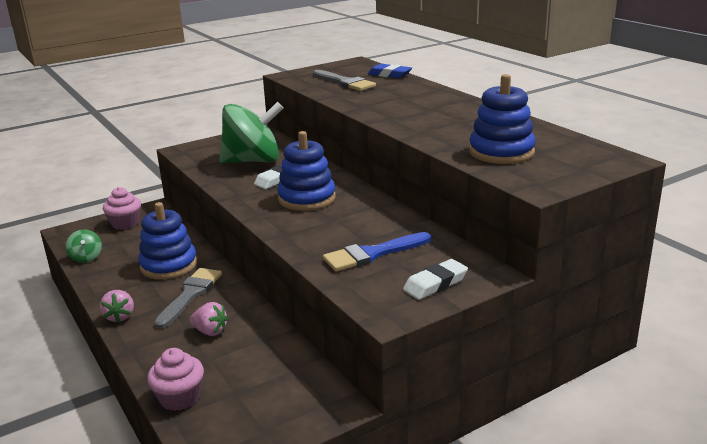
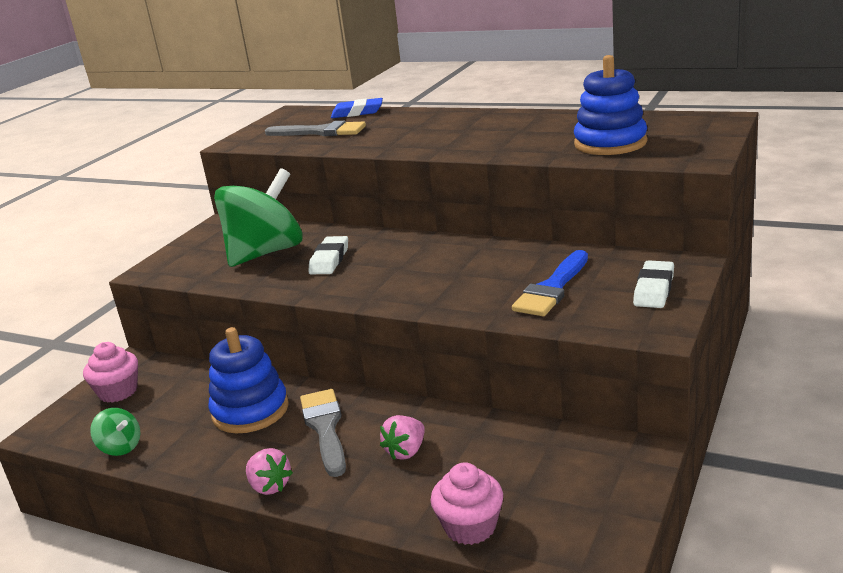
camera: 30 degrees left, 0 degrees up
pink strawberry [190,302,228,336] -> pink strawberry turned 135 degrees clockwise [380,415,425,460]
blue stacking toy [277,131,336,211] -> none

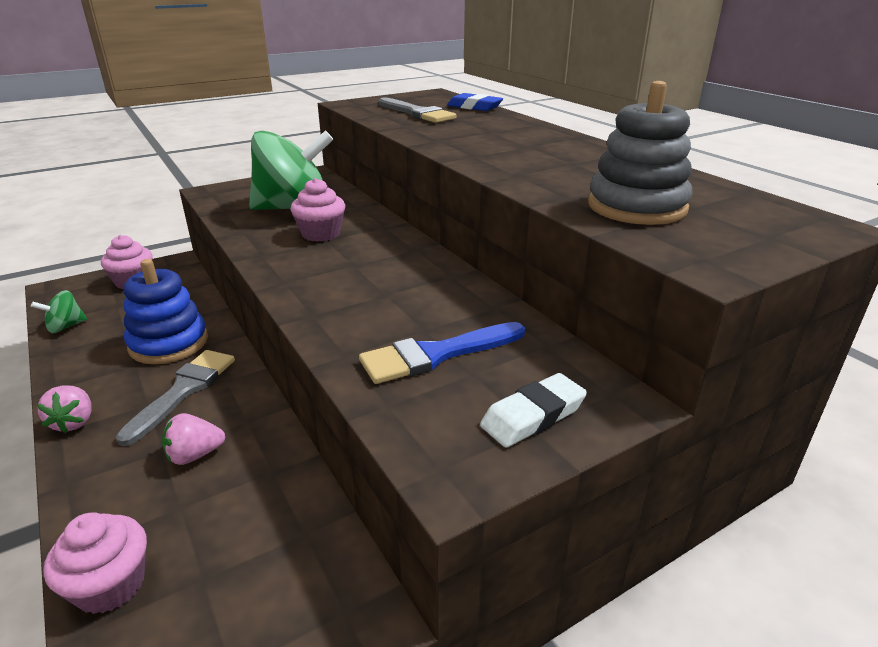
camera: 30 degrees right, 5 degrees up
green spinning top [90,408,141,456] -> green spinning top turned 75 degrees clockwise [31,290,87,333]
white eraser [308,236,348,274] -> pink cupcake [290,178,345,242]
blue stacking toy [574,55,647,155] -> grey stacking toy [588,81,693,225]

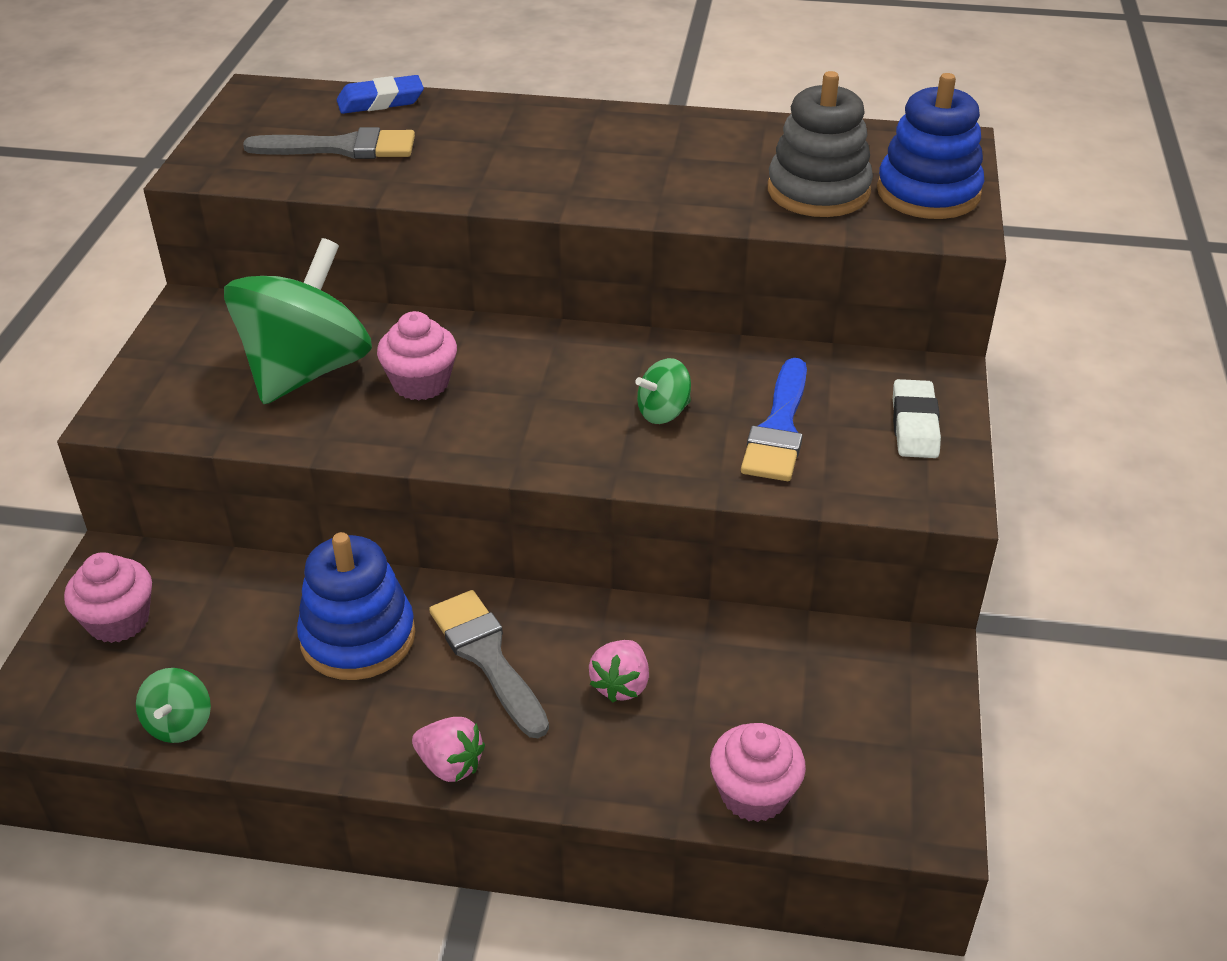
camera: 50 degrees left, 10 degrees up
none -> green spinning top [635,358,691,424]
none -> blue stacking toy [877,73,984,219]

